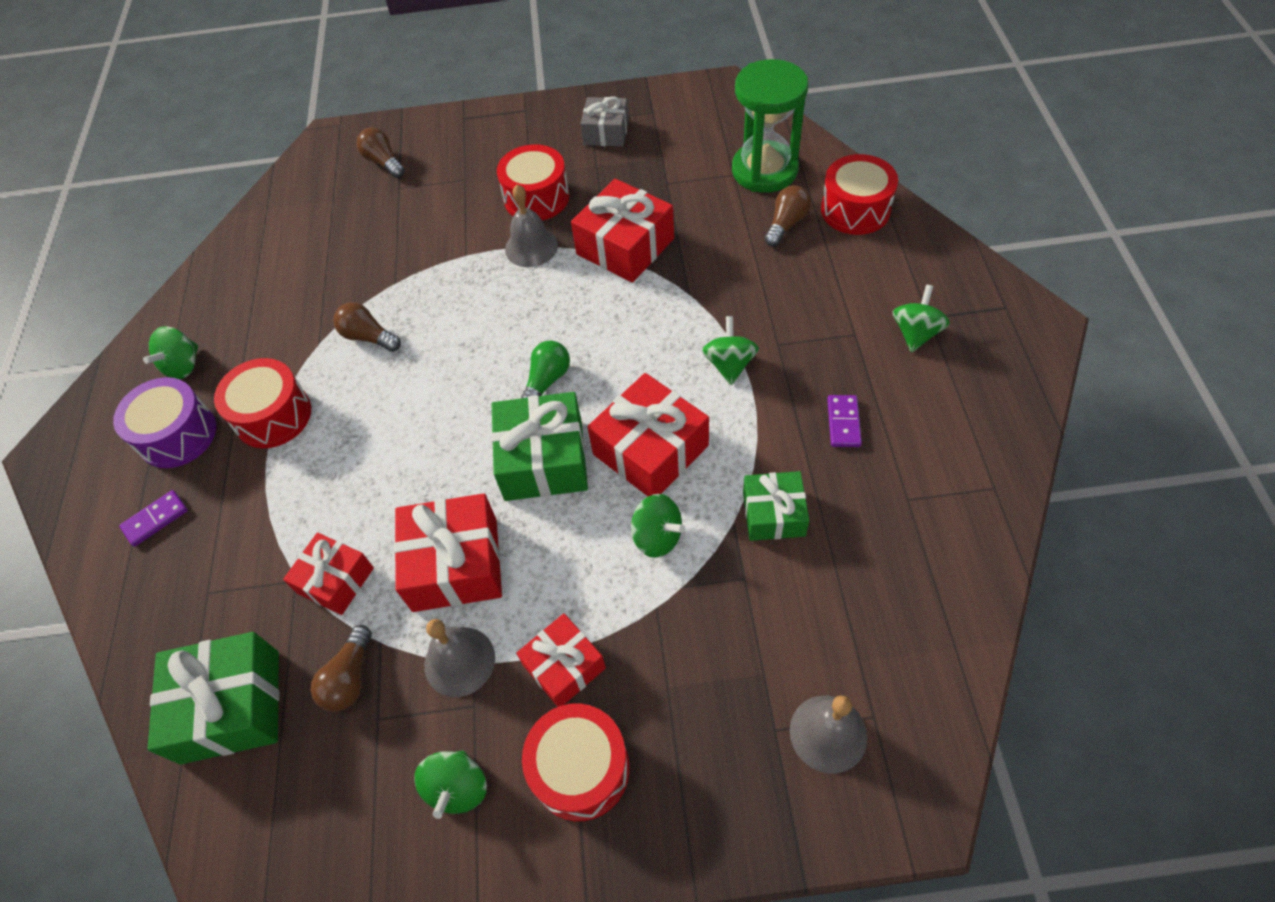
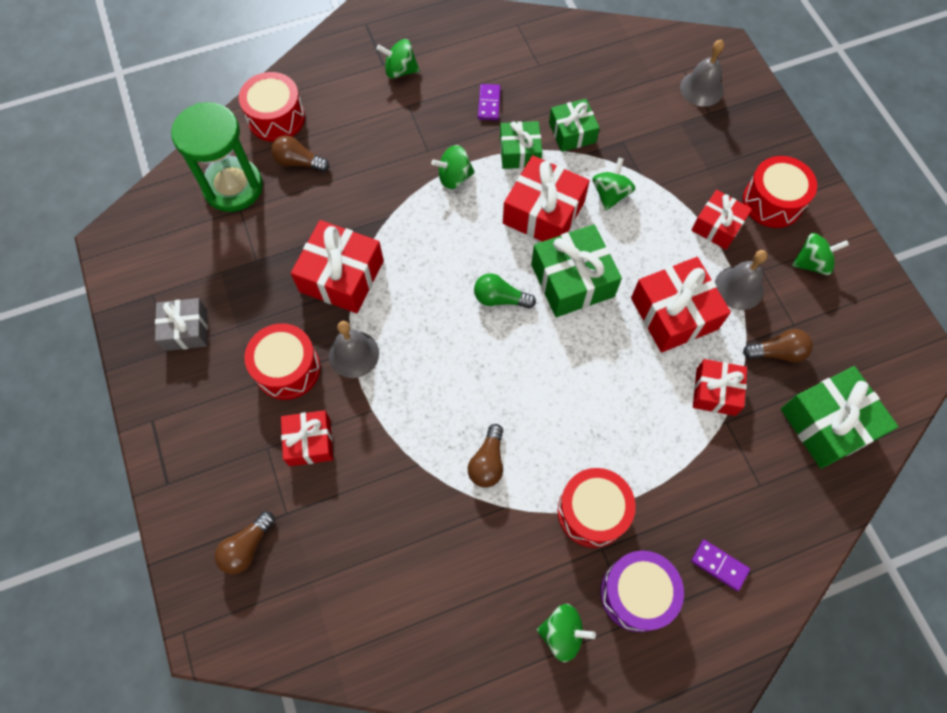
camera: 110 degrees left, 10 degrees up
purple domino [827,395,862,447] -> purple domino turned 75 degrees counterclockwise [478,84,501,120]
none -> red gift [281,410,333,466]
none -> green gift [500,121,542,169]

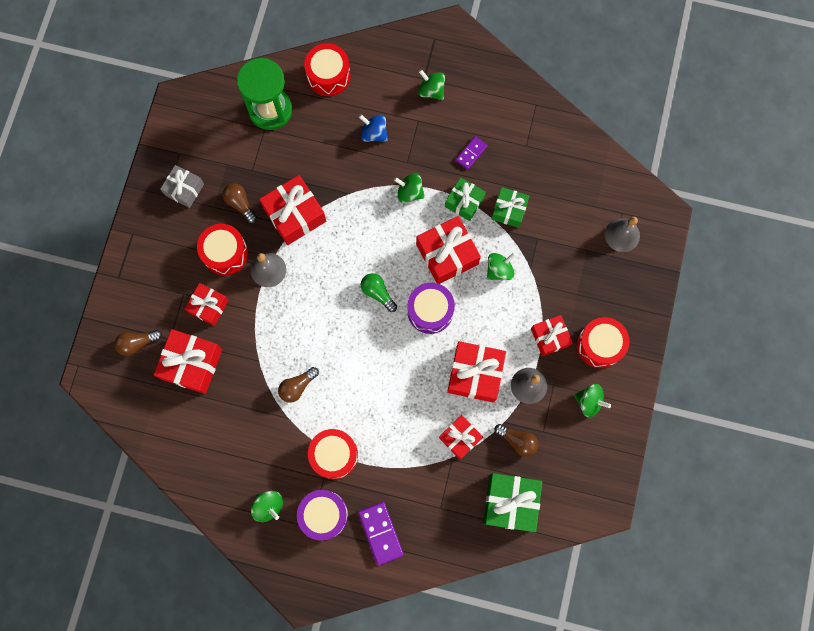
camera: 35 degrees right, 10 degrees up
brown light bulb [271,135,329,172] -> brown light bulb moved to [223,183,257,223]
green gift [531,224,622,317] -> purple drum [407,282,455,334]
purple domino [691,540,750,591] -> purple domino [358,502,404,565], size x1.61
none -> red gift [154,329,222,394]
none -> blue spinning top [359,114,388,142]

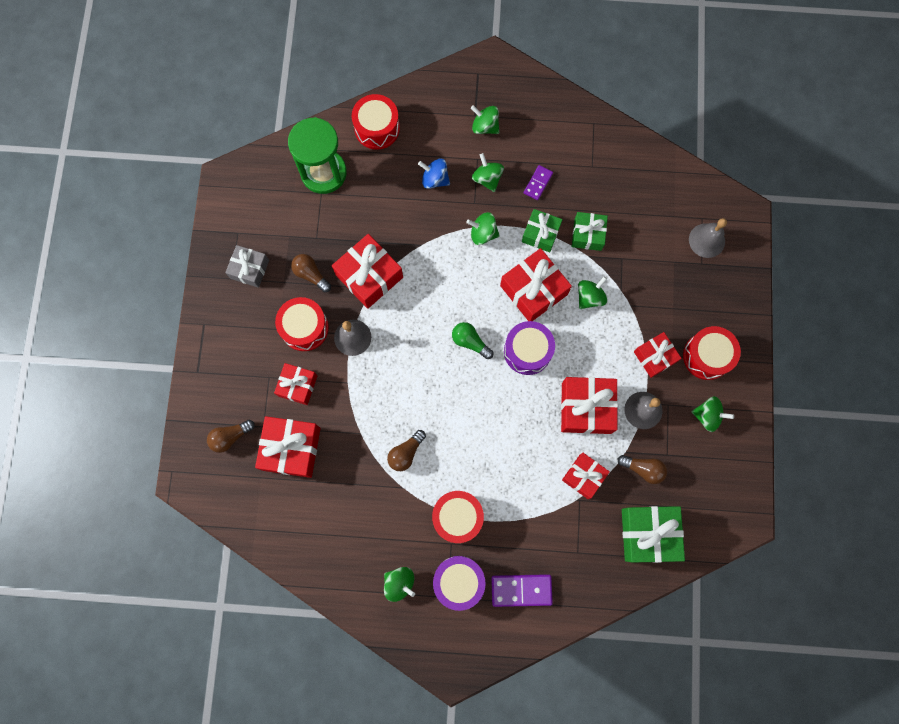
camera: 10 degrees left, 0 degrees up
purple domino [358,502,404,565] -> purple domino turned 60 degrees counterclockwise [491,574,553,607]
none -> green spinning top [472,153,504,192]

